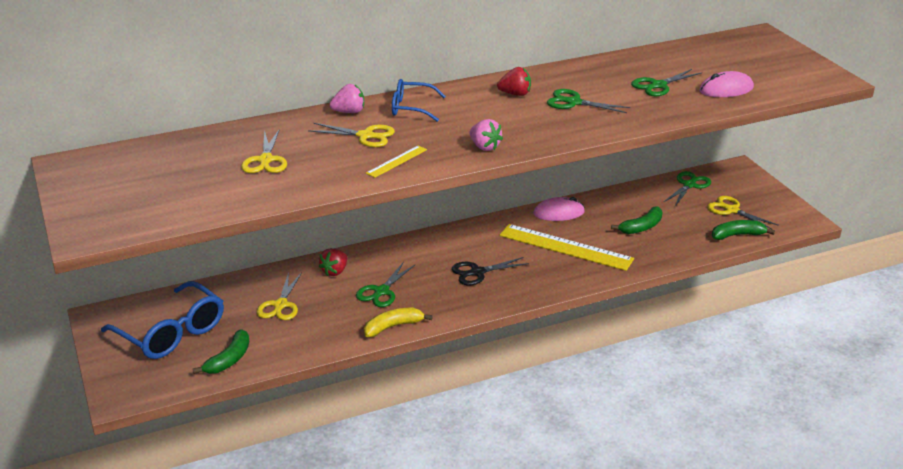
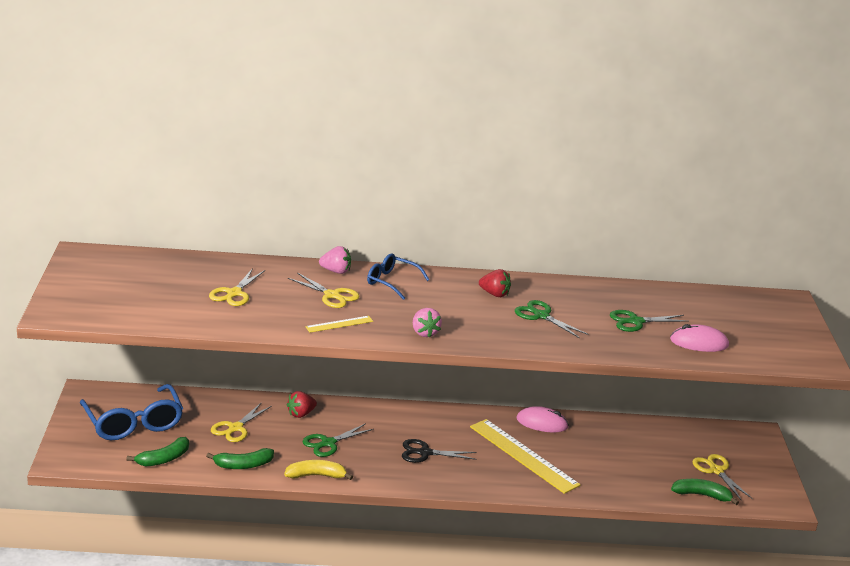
camera: 20 degrees right, 5 degrees down
green banana [611,206,662,234] -> green banana moved to [206,448,274,469]
green scissors [664,171,711,206] -> none

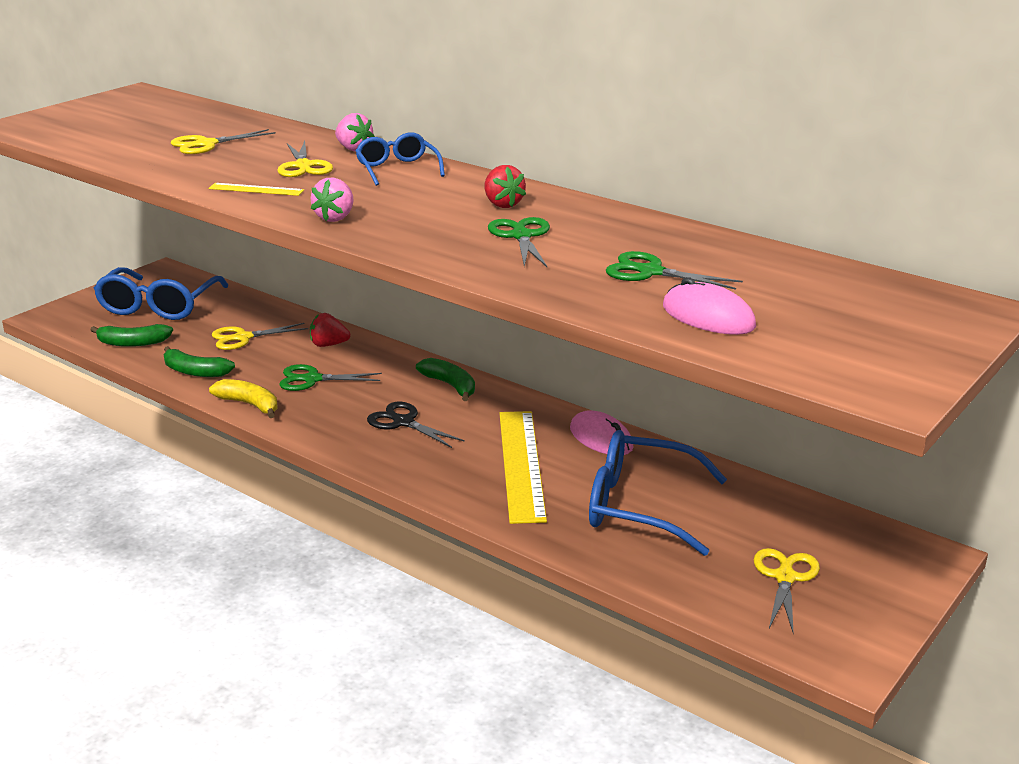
camera: 40 degrees right, 0 degrees up
green banana [671,479,739,505] -> green banana moved to [416,358,475,401]
none -> blue glasses [589,430,727,556]

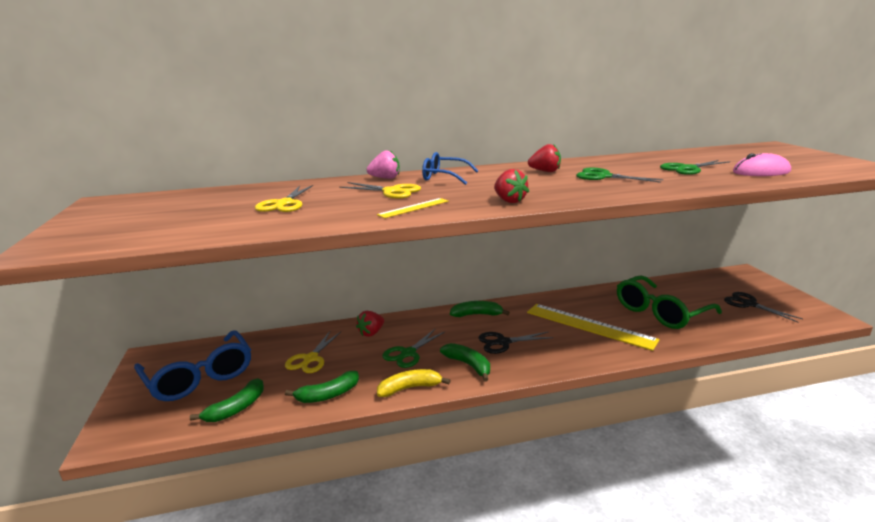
camera: 50 degrees left, 5 degrees down
pink strawberry [311,177,354,222] -> red strawberry [494,169,529,203]
pink mouse [570,410,634,455] -> none
blue glasses [589,430,727,556] -> green glasses [617,275,722,329]
yellow scissors [754,548,820,632] -> black scissors [724,292,803,322]
none -> green banana [440,343,490,382]

